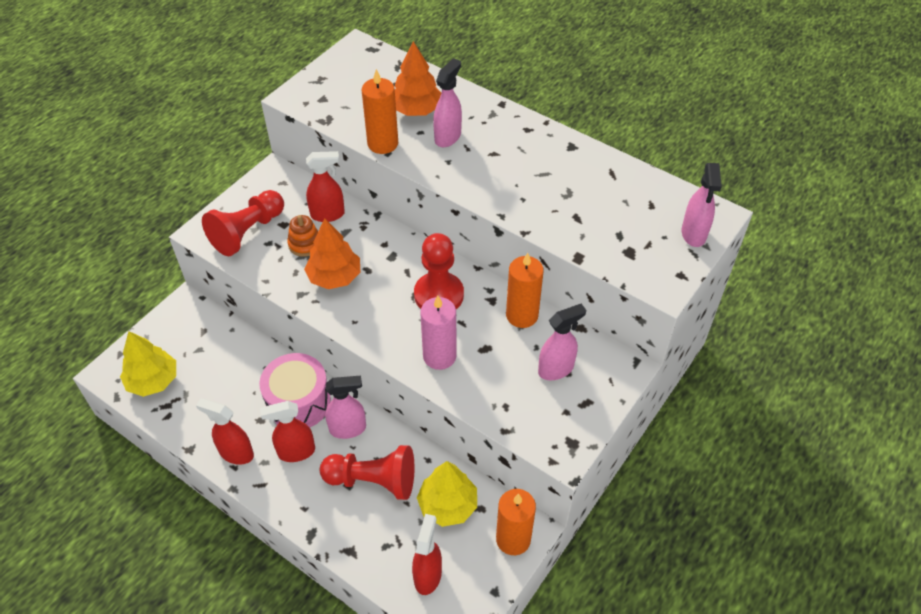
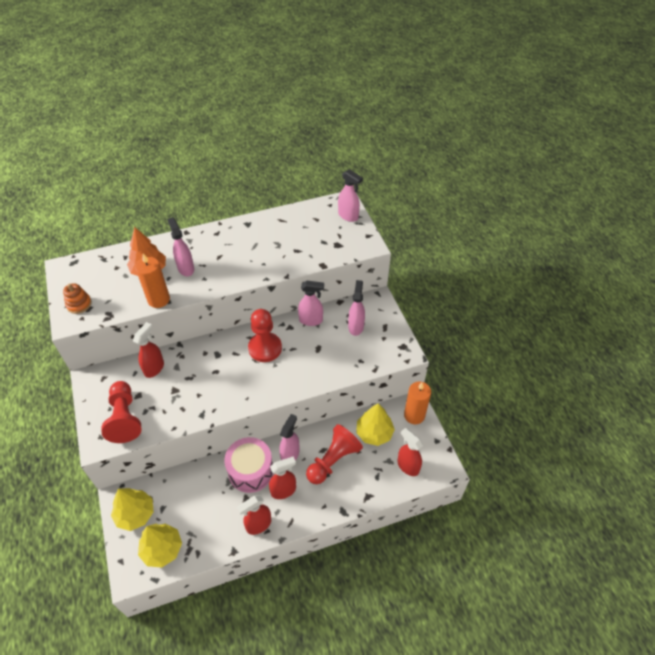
camera: 55 degrees left, 0 degrees up
red spray bottle [260,401,315,462] -> red spray bottle turned 135 degrees counterclockwise [269,456,296,499]
orange stacking toy [287,215,318,257] -> orange stacking toy moved to [63,283,92,314]
orange tree [304,218,360,289] -> none
pink candle [420,295,457,370] -> none
orange candle [506,253,544,328] -> pink spray bottle [298,280,324,326]
none -> yellow tree [111,488,154,531]

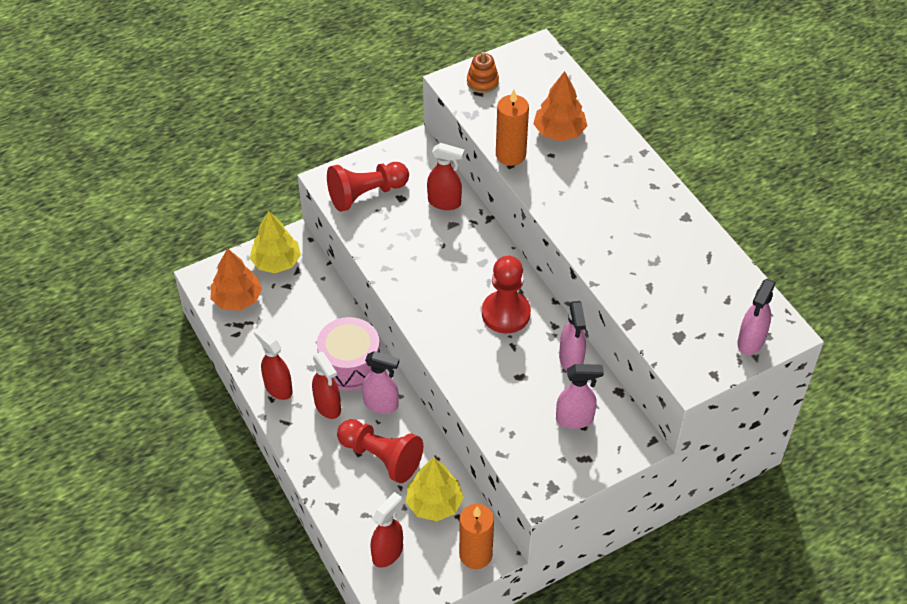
camera: 80 degrees right, 0 degrees up
yellow tree [138,524,182,567] -> orange tree [211,248,262,311]
pink spray bottle [167,217,194,276] -> none

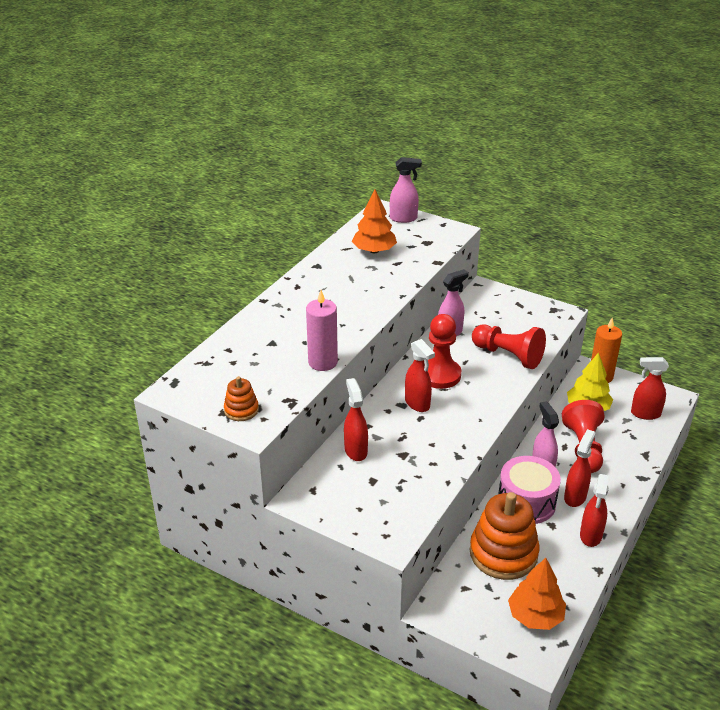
camera: 120 degrees left, 15 degrees down
yellow tree [250,210,301,273] -> none
red pawn [327,162,409,212] -> red pawn moved to [472,324,546,369]
orange candle [496,90,529,166] -> pink candle [306,290,338,371]
orange tree [533,71,587,141] -> orange tree moved to [352,190,397,253]
pink spray bottle [556,364,604,429] -> none
none -> red spray bottle [405,339,435,412]
none -> orange stacking toy [470,492,540,580]

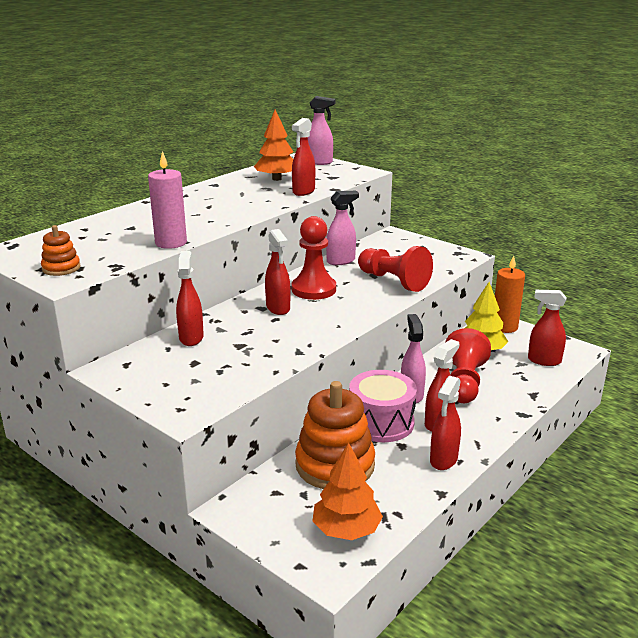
camera: 10 degrees right, 10 degrees down
none -> red spray bottle [292,118,315,196]

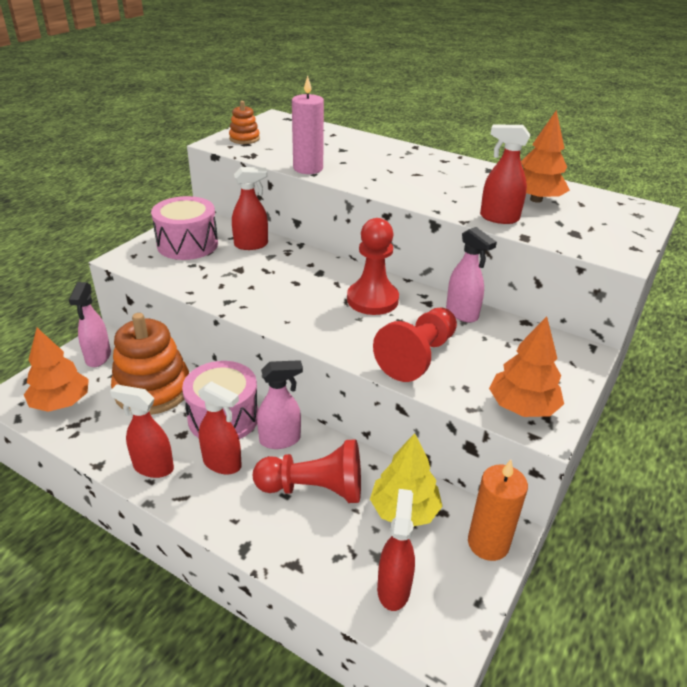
camera: 80 degrees right, 10 degrees up
red spray bottle [265,229,290,315] -> none
pink spray bottle [308,96,335,165] -> pink spray bottle moved to [69,282,111,367]
none -> pink drum [151,196,218,260]
none -> orange tree [489,316,564,417]

